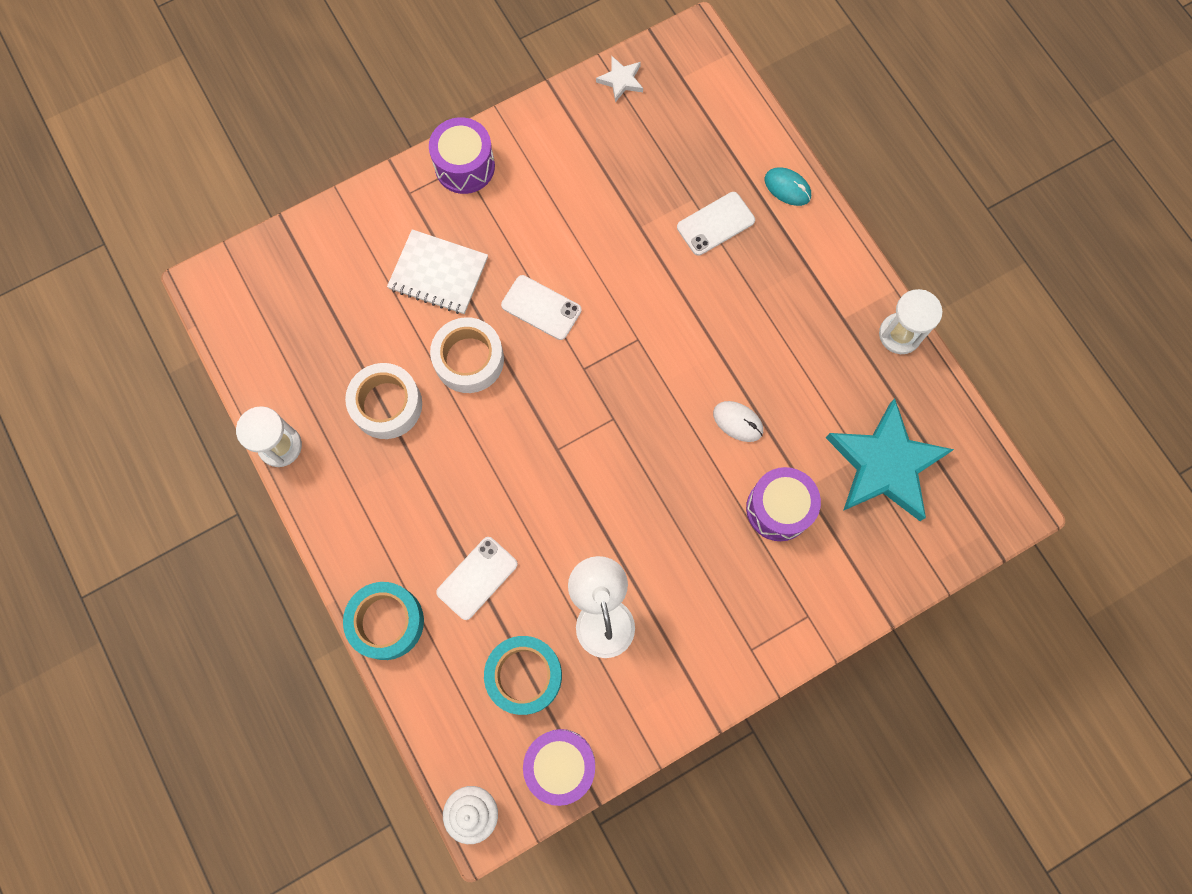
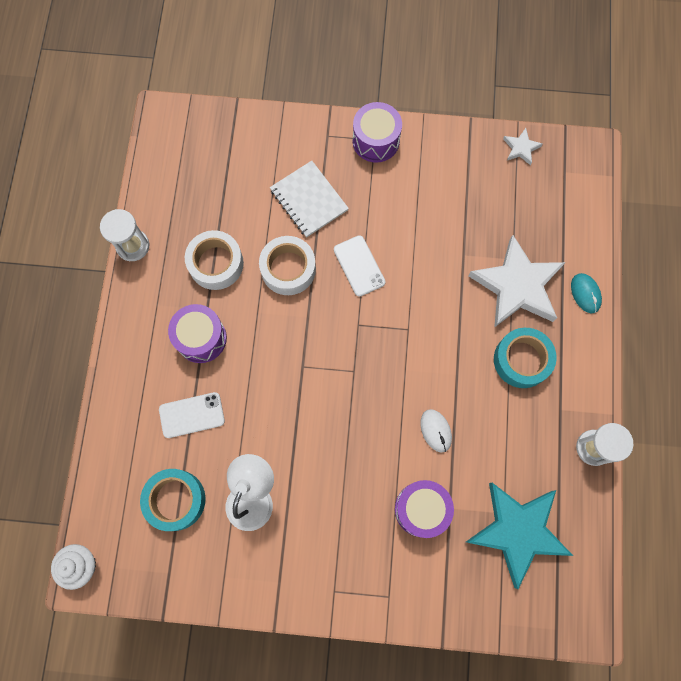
camera: 35 degrees right, 0 degrees up
turquoise tape [343,582,424,660] -> turquoise tape moved to [494,328,557,388]
purple drum [523,729,595,806] -> purple drum moved to [168,304,227,363]
white phone [677,192,755,256] -> white star [469,235,566,328]

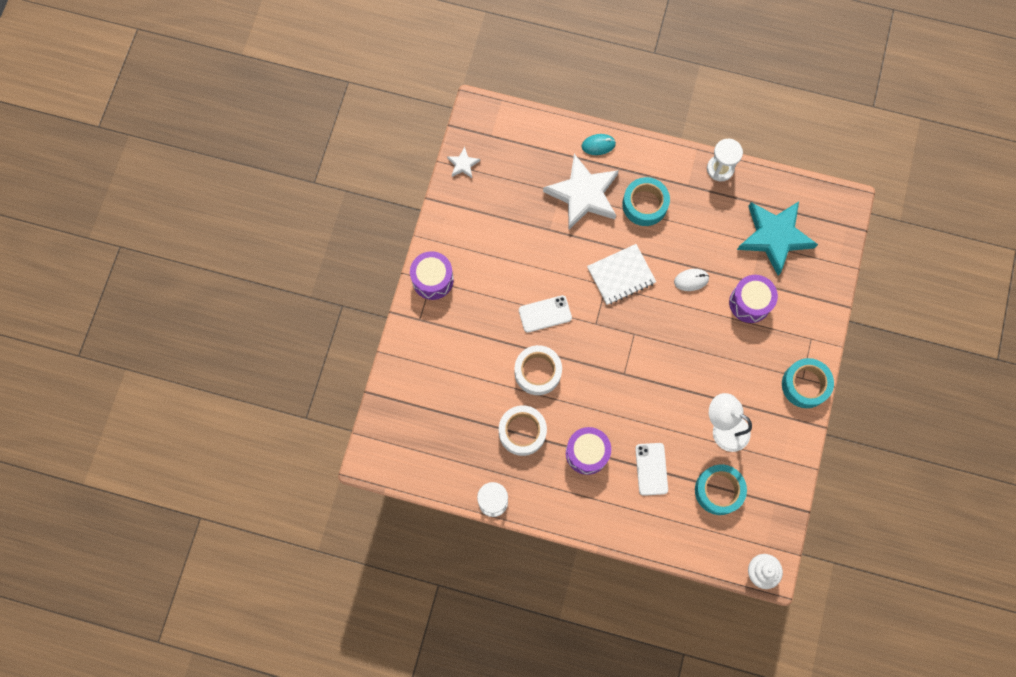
camera: 80 degrees left, 0 degrees up
white notebook [270,161,349,238] -> white notebook moved to [587,244,656,305]
none -> turquoise tape [782,358,834,408]

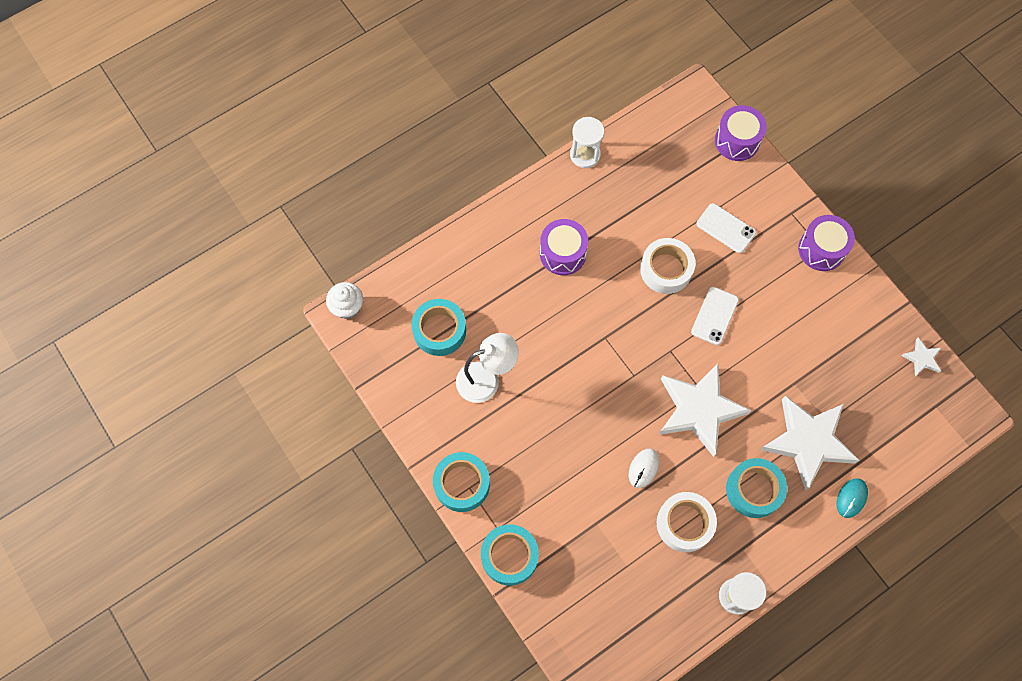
camera: 130 degrees right, 5 degrees down
white tape [499,405,547,456] -> white tape moved to [657,492,717,552]
white notebook [587,244,656,305] -> white star [659,363,752,457]
white phone [635,443,668,496] -> white phone moved to [696,203,756,253]
purple drum [729,275,778,323] -> purple drum moved to [715,105,767,161]
turquoise star [737,201,818,276] -> none
none -> turquoise tape [481,525,539,586]

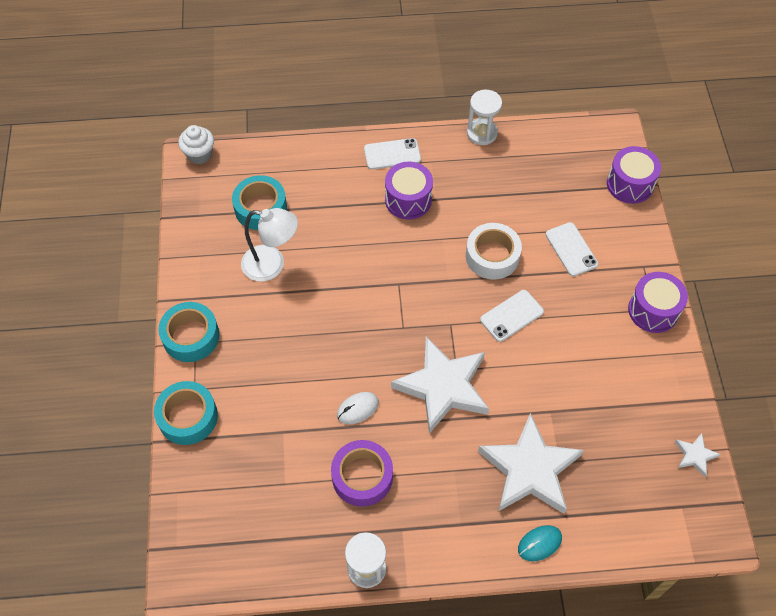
camera: 30 degrees right, 10 degrees down
white tape [657,492,717,552] -> purple tape [331,440,393,507]
turquoise tape [726,458,787,518] -> none
none -> white phone [364,138,421,170]

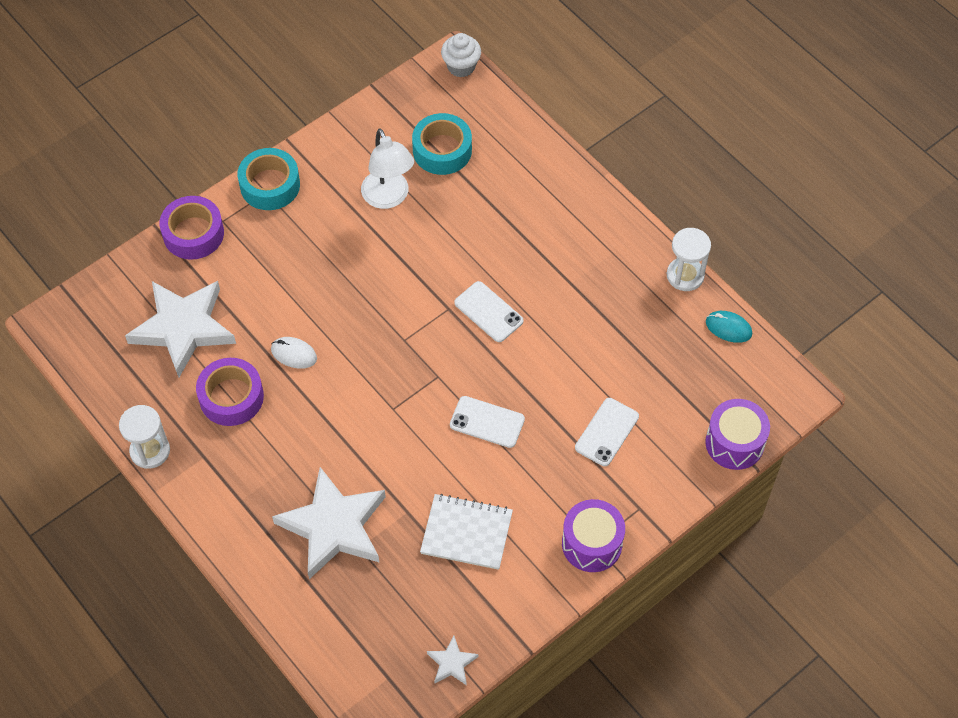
camera: 55 degrees right, 0 degrees up
turquoise tape [154,381,218,445] -> purple tape [159,196,224,260]
white phone [364,138,421,170] -> white phone moved to [454,281,524,342]
purple drum [385,162,433,219] -> none
white star [391,337,489,434] -> white star moved to [125,281,236,378]
white tape [466,223,522,280] -> none
turquoise mouse [518,525,562,561] -> turquoise mouse moved to [706,311,752,343]
none -> white notebook [420,494,513,570]

